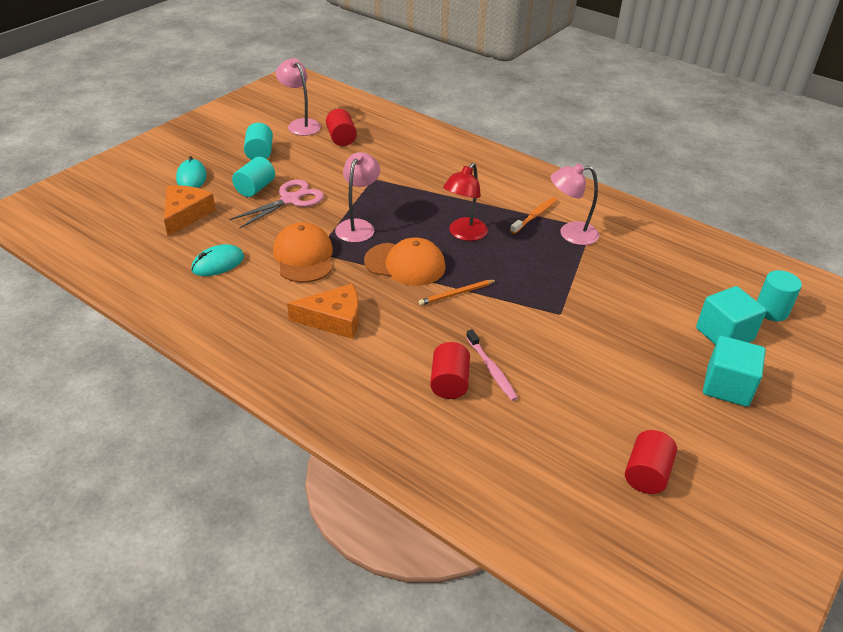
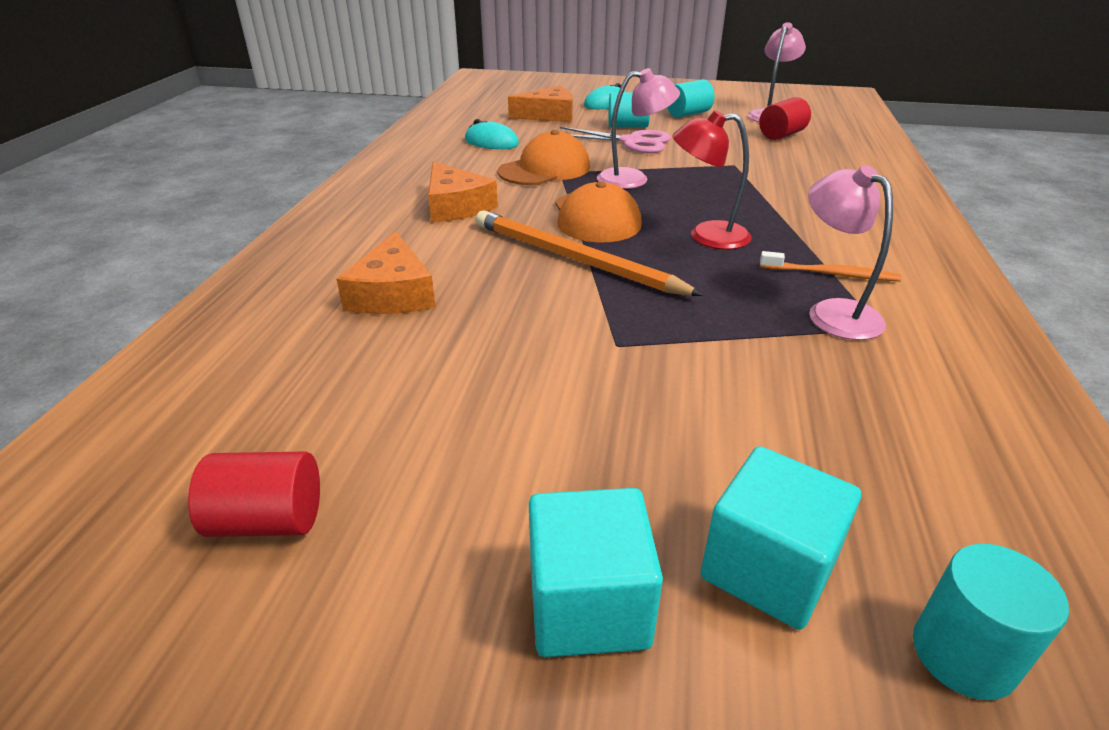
camera: 65 degrees right, 5 degrees down
orange pencil [419,280,497,305] -> orange pencil [476,210,704,296], size x2.08
red cylinder [430,342,470,399] -> orange cheese [336,232,436,314]
pink toothbrush [466,329,518,401] -> none

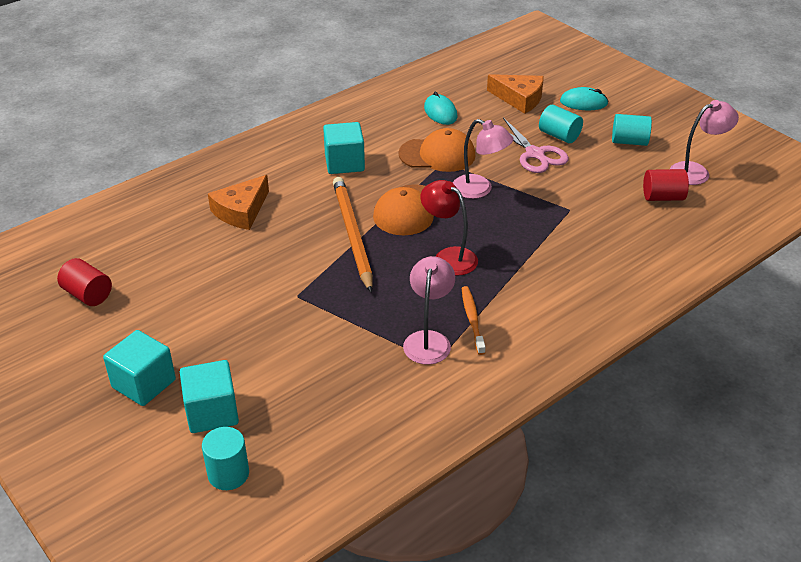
camera: 40 degrees right, 5 degrees up
orange cheese [428,161,498,222] -> turquoise cube [323,122,365,174]
orange toothbrush [760,251,901,282] -> orange toothbrush turned 150 degrees counterclockwise [462,286,485,355]

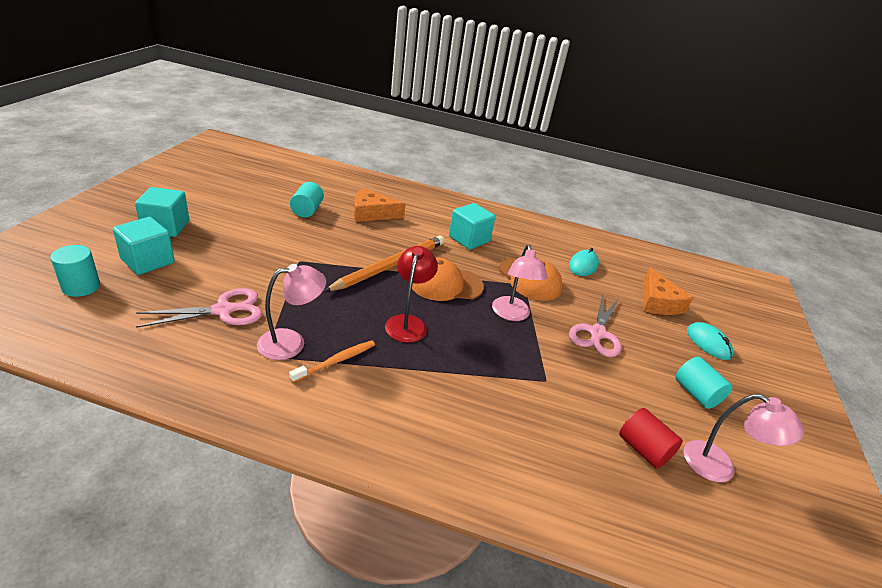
camera: 50 degrees right, 5 degrees down
red cylinder [57,258,112,306] -> none
turquoise cylinder [539,105,583,143] -> turquoise cylinder moved to [290,182,324,218]
none -> pink scissors [136,288,262,328]

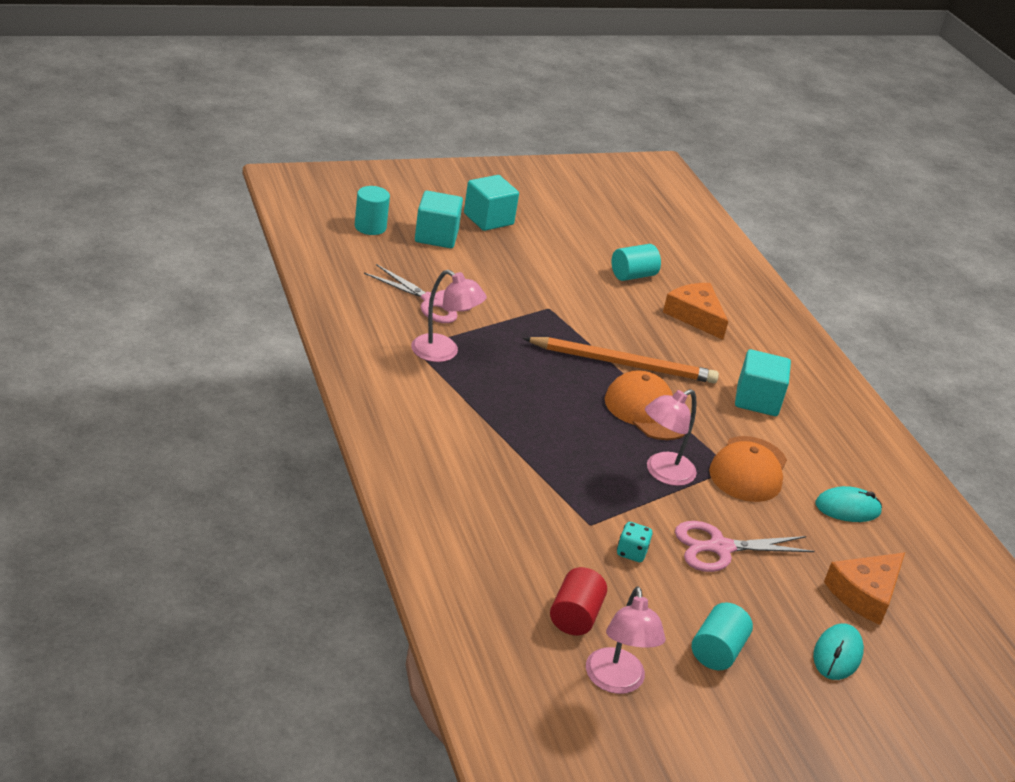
camera: 55 degrees right, 0 degrees up
orange toothbrush [289,340,375,383] -> none
red lamp [385,246,438,343] -> none
none -> turquoise dice [617,522,652,562]

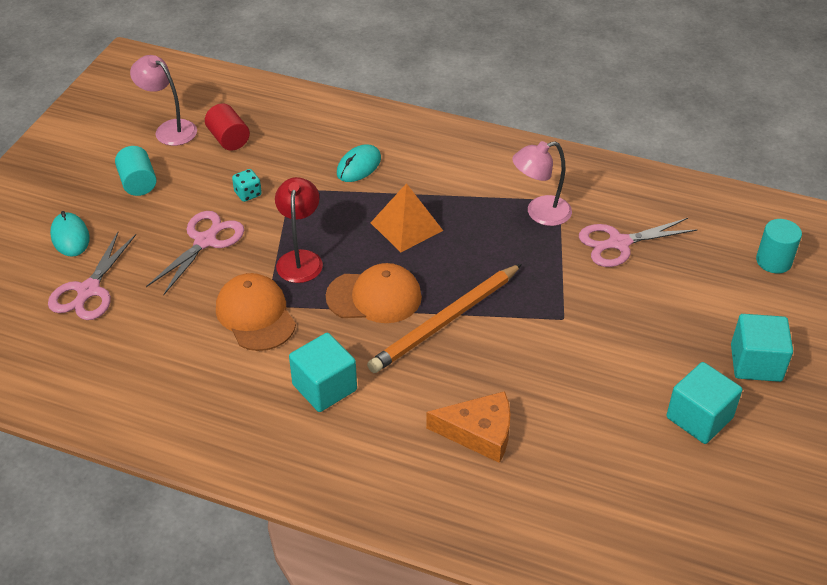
camera: 135 degrees right, 10 degrees up
turquoise cube [415,191,463,248] -> turquoise cube moved to [666,362,743,444]
turquoise cylinder [611,244,661,281] -> none
pink lamp [645,389,697,486] -> red lamp [275,177,323,283]
turquoise mouse [815,486,882,522] -> turquoise mouse moved to [337,144,381,182]
orange cheese [824,552,905,625] -> pink scissors [48,232,136,320]
none -> orange pyramid [371,183,443,252]

